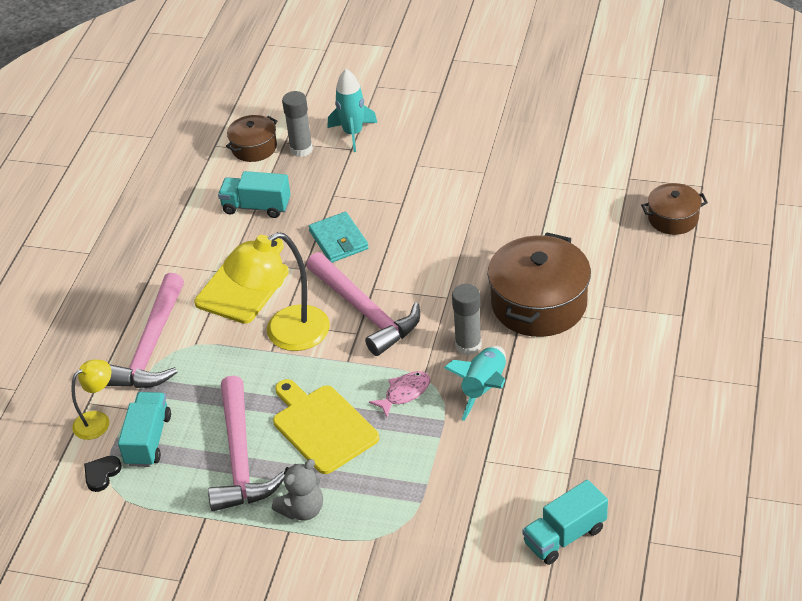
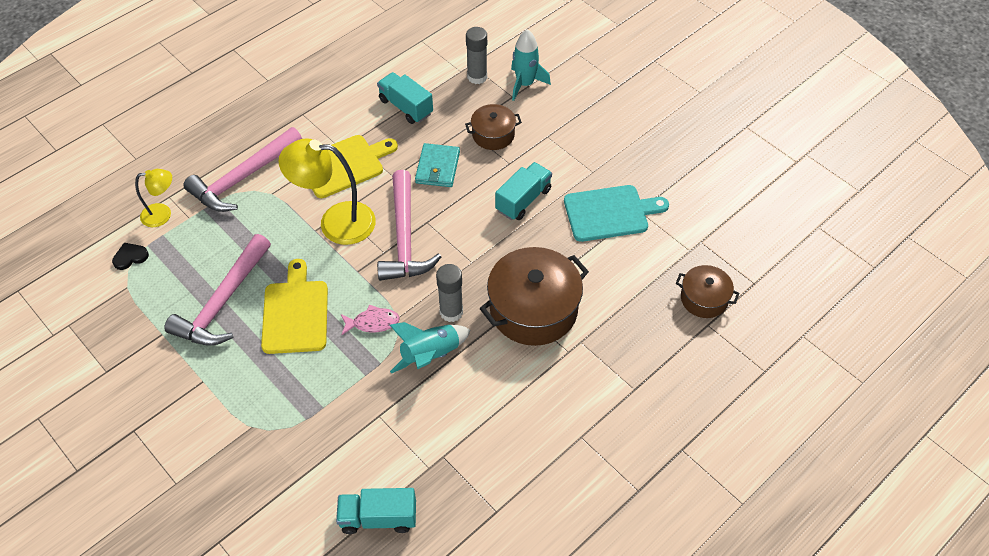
camera: 30 degrees right, 10 degrees up
turquoise truck [118,392,171,467] -> turquoise truck moved to [495,162,552,220]
brown pot [226,115,277,162] -> brown pot moved to [465,104,522,150]
grey teddy bear [272,459,323,521] -> none
none -> turquoise cutting board [564,185,669,242]

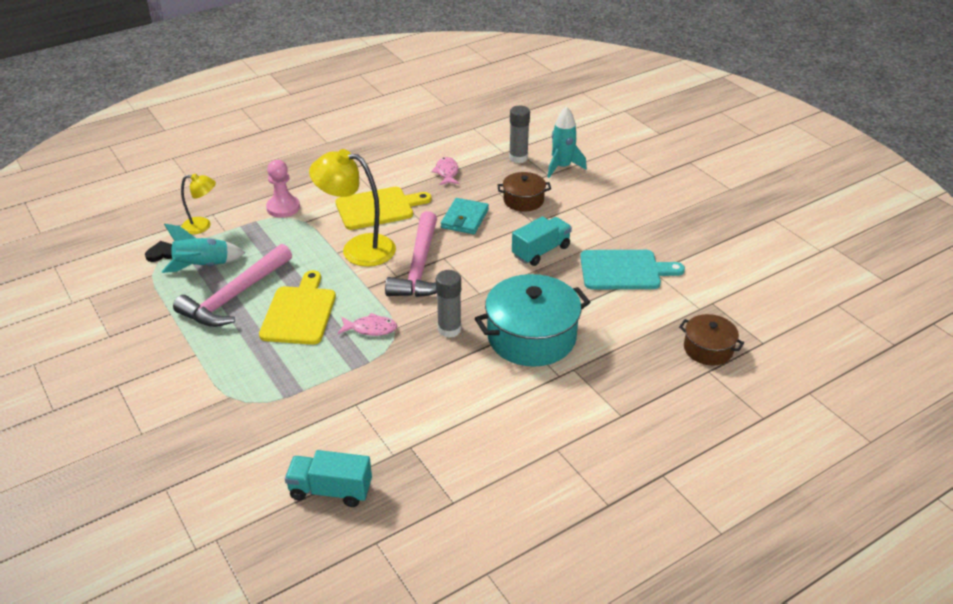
camera: 10 degrees right, 15 degrees down
pink hammer [183,127,302,212] -> pink pawn [266,160,300,218]
turquoise truck [377,72,433,124] -> pink fish [431,157,460,185]
turquoise rocket [390,322,471,374] -> turquoise rocket moved to [162,224,245,273]
brown pot [480,247,589,346] -> turquoise pot [475,274,591,367]

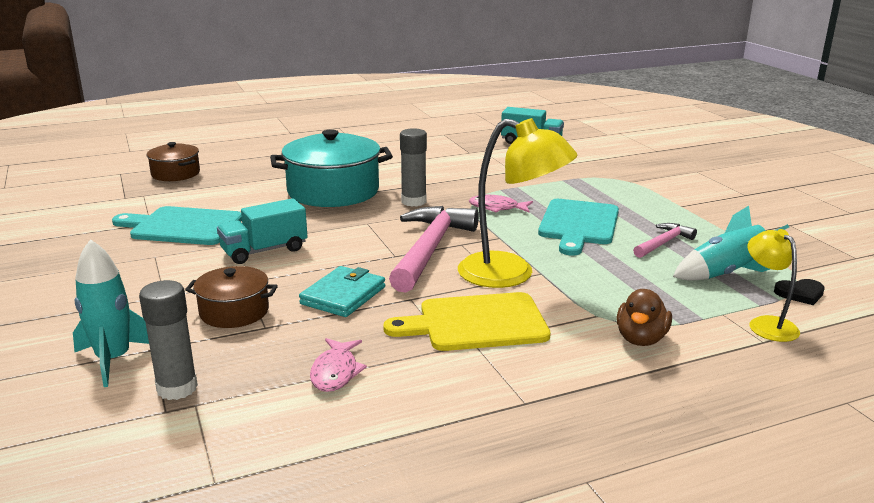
camera: 170 degrees left, 15 degrees down
pink hammer [173,244,292,327] -> pink hammer [633,223,697,258], size x0.51
yellow lamp [181,173,216,234] -> yellow lamp turned 60 degrees clockwise [748,229,800,342]
yellow cutting board [259,270,336,345] -> turquoise cutting board [538,199,619,256]
pink pawn [266,160,300,218] -> brown duck [616,289,672,346]

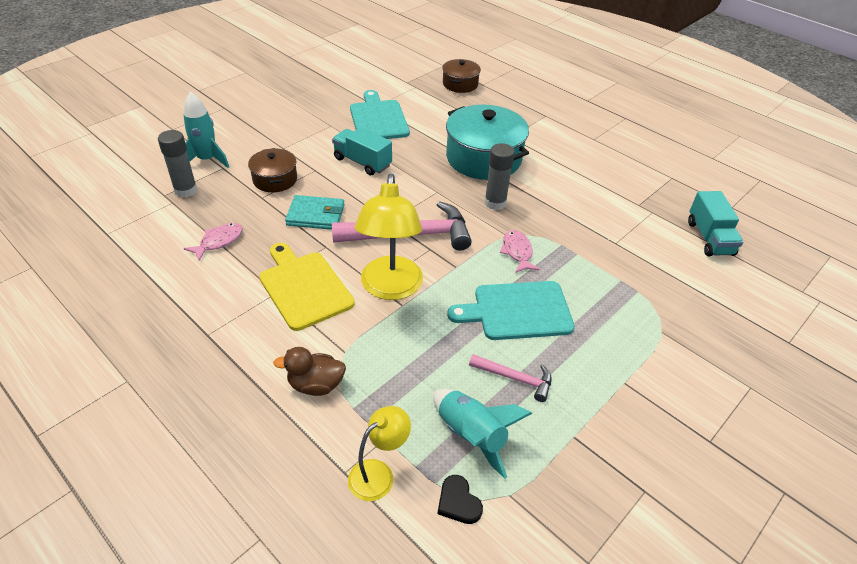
camera: 65 degrees right, 20 degrees up
pink fish [310,338,367,392] -> pink fish turned 150 degrees clockwise [184,223,243,261]

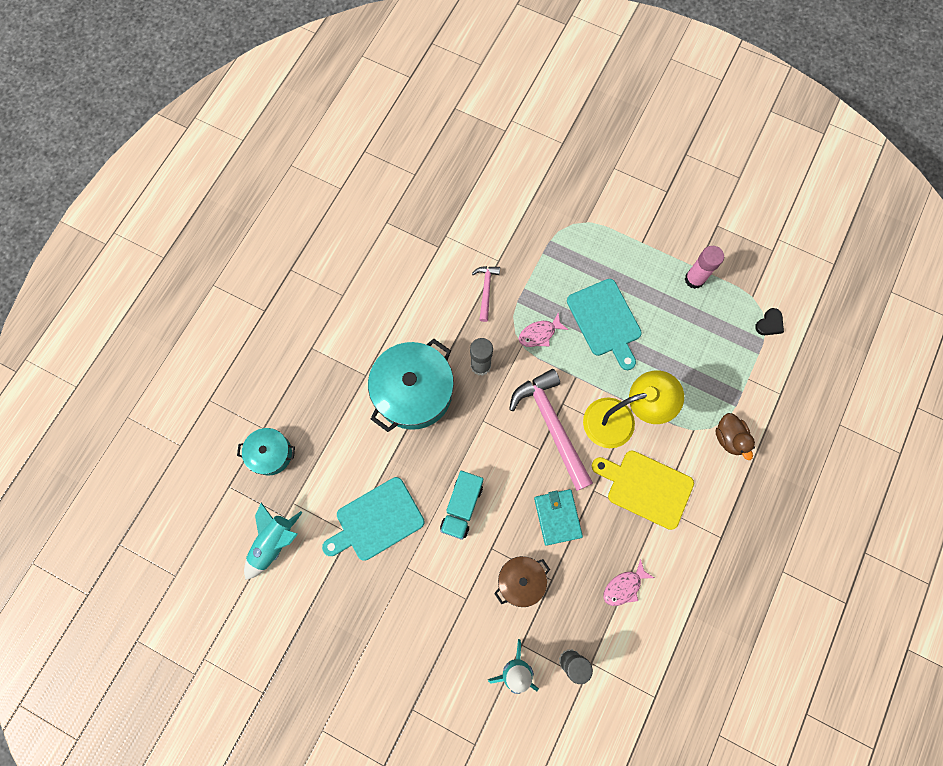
camera: 105 degrees left, 30 degrees up
pink fish [184,223,243,261] -> pink fish turned 60 degrees counterclockwise [603,559,654,606]
yellow cutting board [259,243,355,331] -> yellow cutting board turned 75 degrees clockwise [592,450,694,530]
yellow lamp [348,406,411,501] -> none
turquoise rocket [433,389,532,479] -> turquoise rocket moved to [244,502,302,580]
brown pot [442,59,481,93] -> turquoise pot [237,428,295,475]
pink hammer [469,354,552,402] -> pink hammer moved to [472,266,500,322]
turquoise truck [688,191,743,257] -> none
none -> pink glue stick [685,246,724,289]

